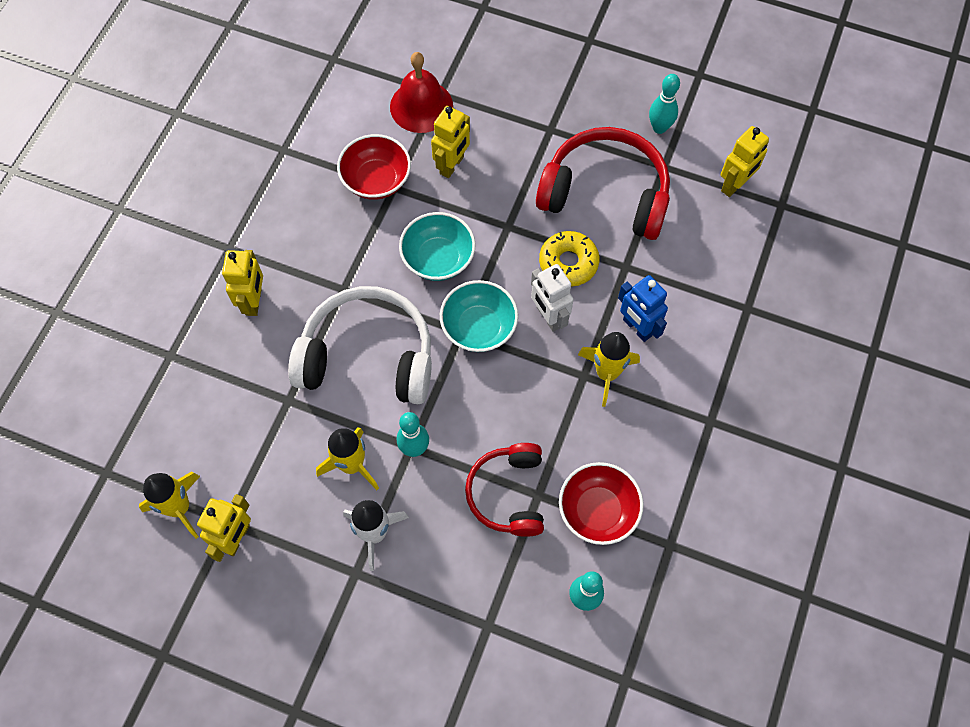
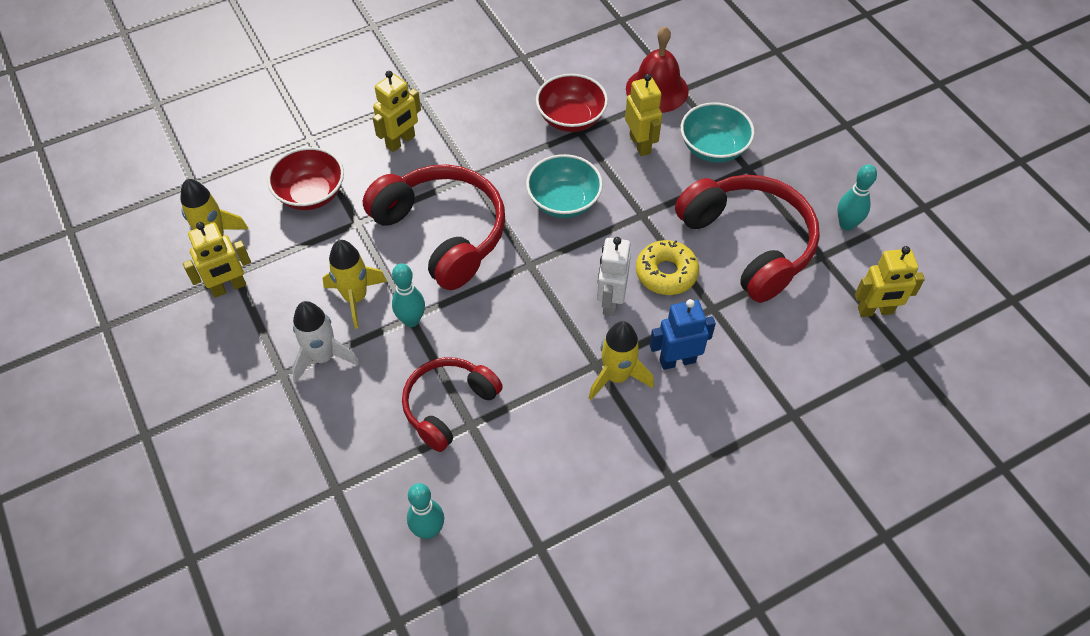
camera: 40 degrees right, 10 degrees down
white headphones [288,286,432,404] -> red headphones [363,164,505,290]
yellow robot [431,106,470,178] -> yellow robot turned 90 degrees counterclockwise [625,74,662,156]
turquoise bowl [440,280,518,352] -> turquoise bowl moved to [681,102,755,163]
red bowl [559,462,644,545] -> red bowl moved to [267,147,344,210]
blue robot [618,275,668,342] -> blue robot turned 75 degrees clockwise [649,299,716,370]

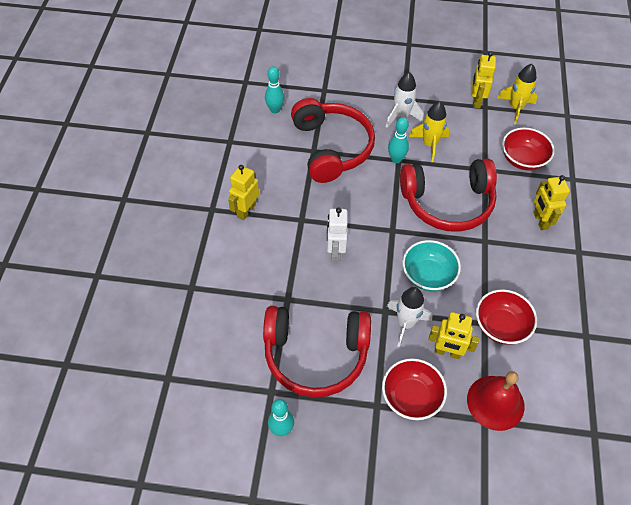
camera: 125 degrees right, 0 degrees up
red headphones [402,357,503,452] -> red headphones [291,98,375,183], size x1.58
yellow rocket [589,321,654,400] -> none
white robot [597,237,631,316] -> white robot turned 135 degrees counterclockwise [327,208,347,262]
yellow donut [636,240,699,295] -> none
blue robot [649,299,716,370] -> none
turquoise bowl [681,102,755,163] -> red bowl [382,358,447,420]
yellow robot [855,246,925,317] -> yellow robot moved to [228,165,259,220]
none -> white rocket [387,287,432,347]

